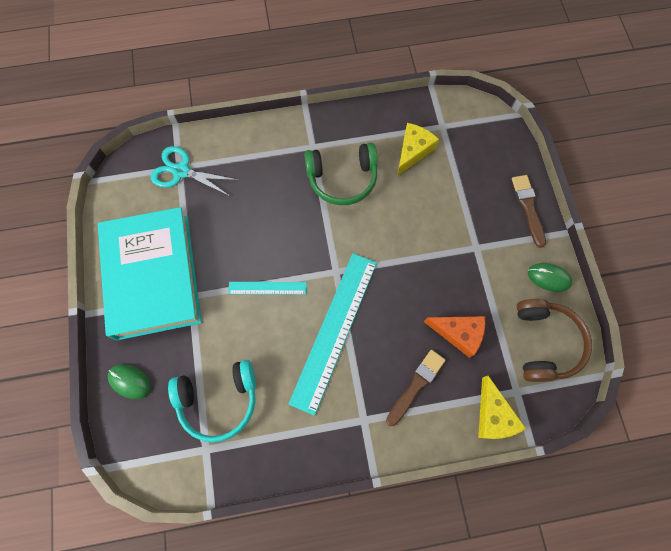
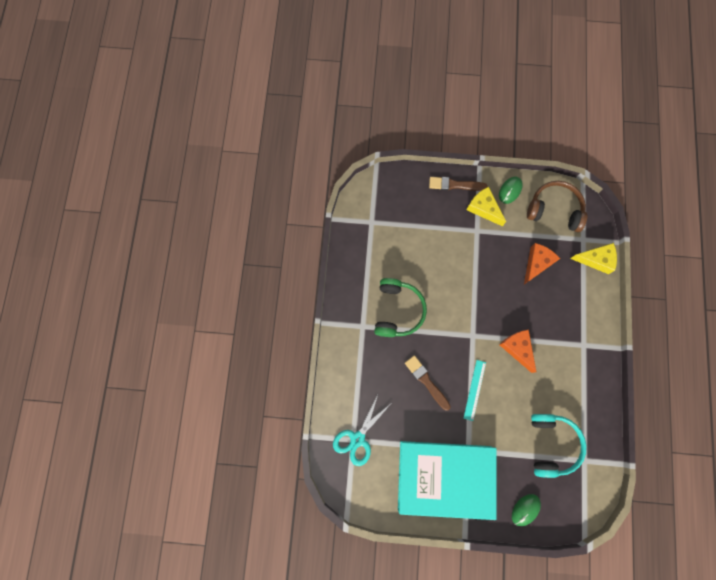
camera: 75 degrees left, 5 degrees up
turquoise ruler [289,253,377,416] -> orange cheese [499,330,536,373]
brown brush [386,350,446,426] -> brown brush moved to [405,355,451,410]
yellow cheese [397,123,439,176] -> yellow cheese moved to [467,187,506,226]

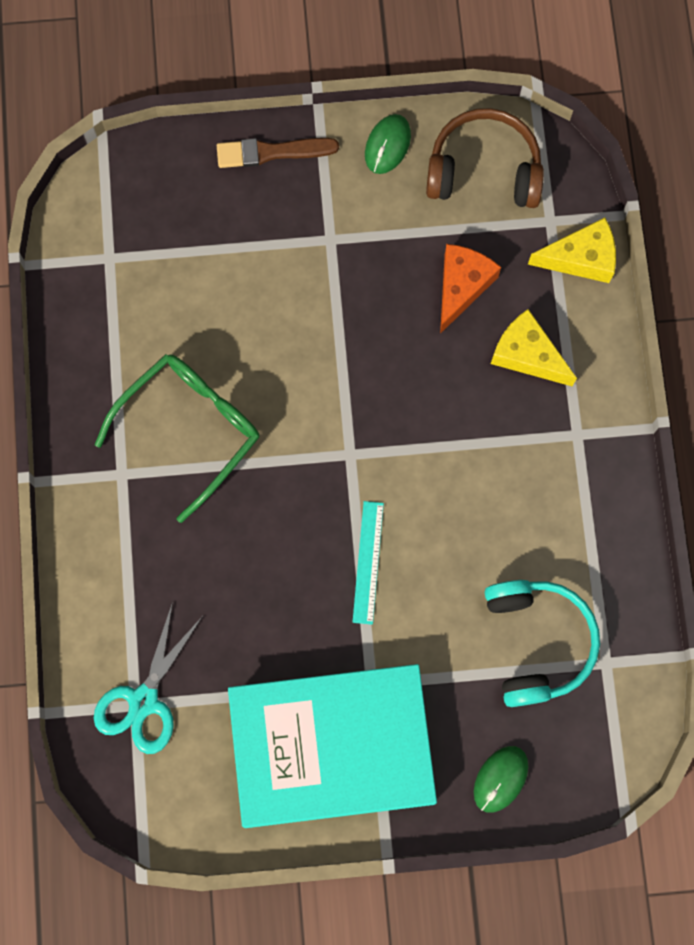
camera: 10 degrees left, 0 degrees up
green headphones [374,278,427,337] -> green glasses [95,354,259,523]
brown brush [405,355,451,410] -> none
yellow cheese [467,187,506,226] -> yellow cheese moved to [491,309,577,386]
orange cheese [499,330,536,373] -> none

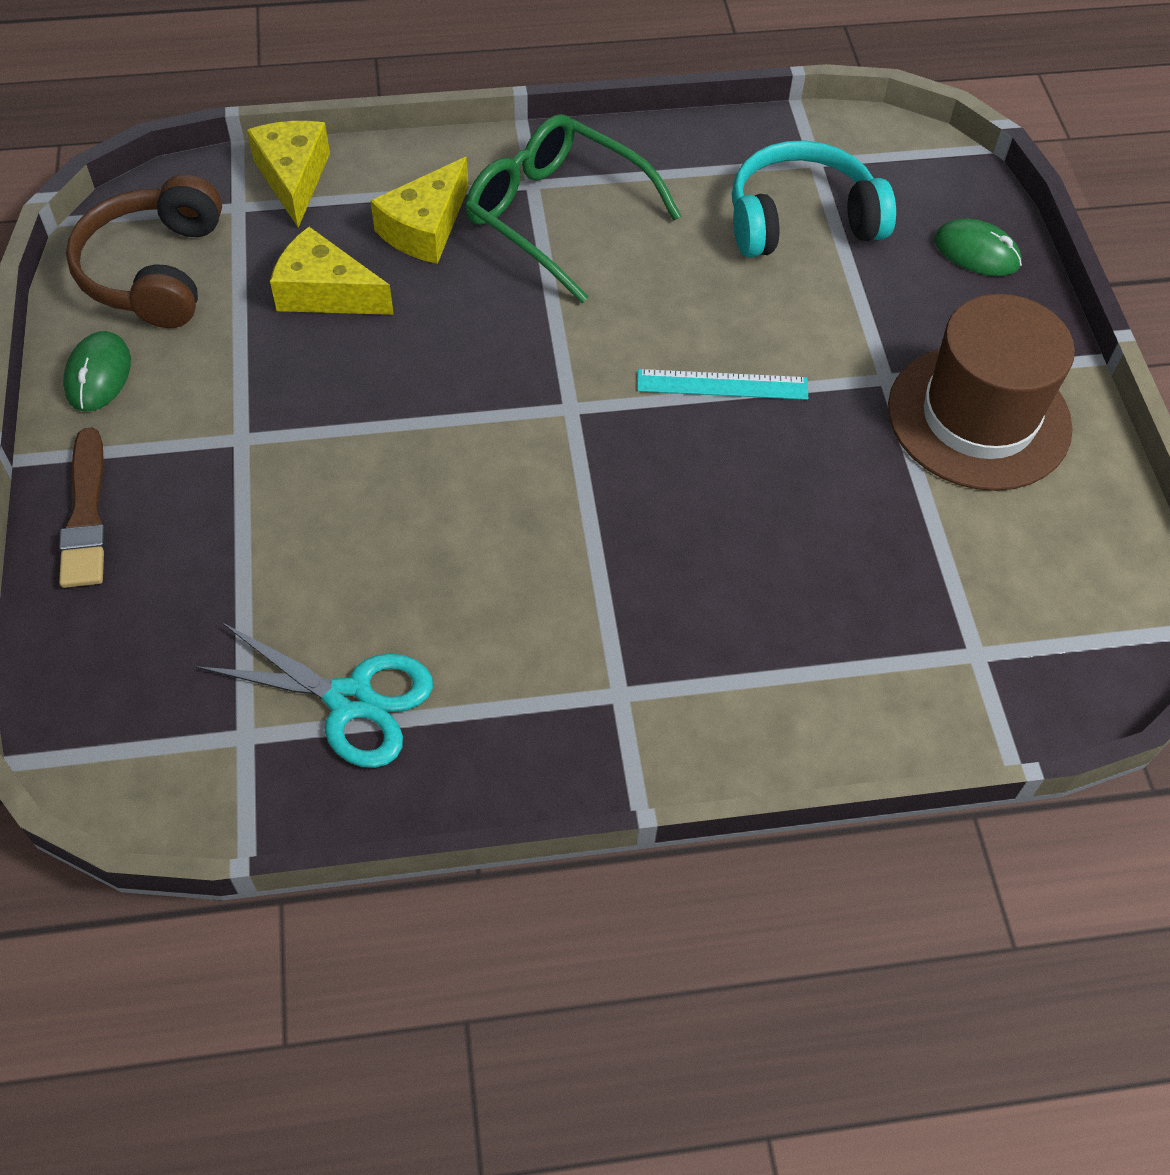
camera: 95 degrees left, 20 degrees down
turquoise scissors [94,602,203,754] -> turquoise scissors moved to [195,623,433,768]
green glasses [95,354,259,523] -> green glasses moved to [465,114,681,303]
turquoise book [228,664,437,828] -> brown hat [888,294,1075,491]
green mouse [365,114,411,174] -> green mouse turned 75 degrees clockwise [63,331,131,411]
orange cheese [440,244,501,334] -> yellow cheese [270,227,394,315]

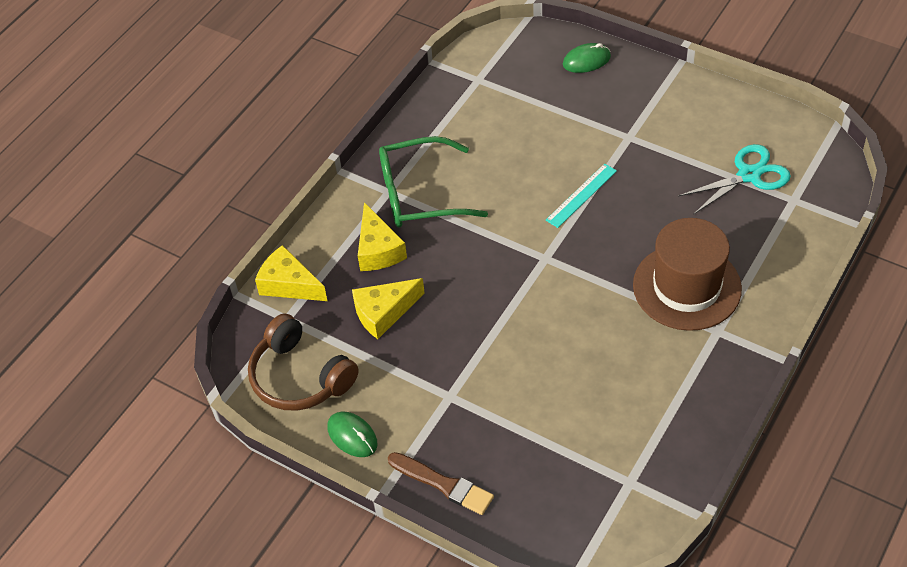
camera: 45 degrees left, 5 degrees down
turquoise scissors [195,623,433,768] -> turquoise scissors moved to [678,144,791,215]
turquoise headphones [732,140,896,258] -> none
brown hat [888,294,1075,491] -> brown hat moved to [633,218,742,331]

